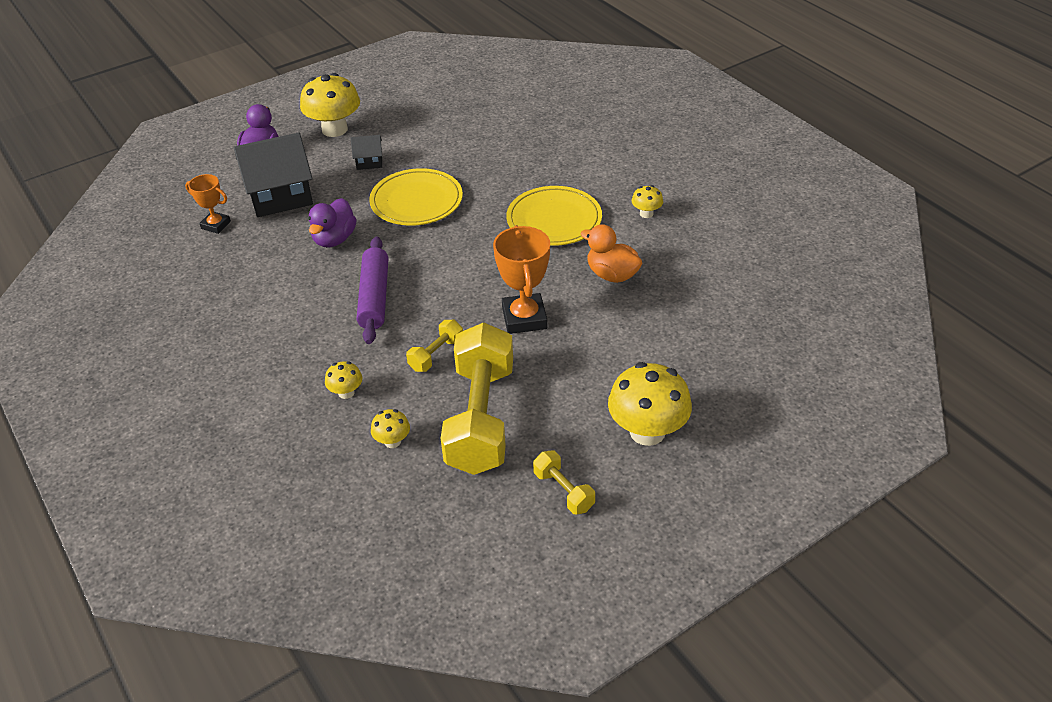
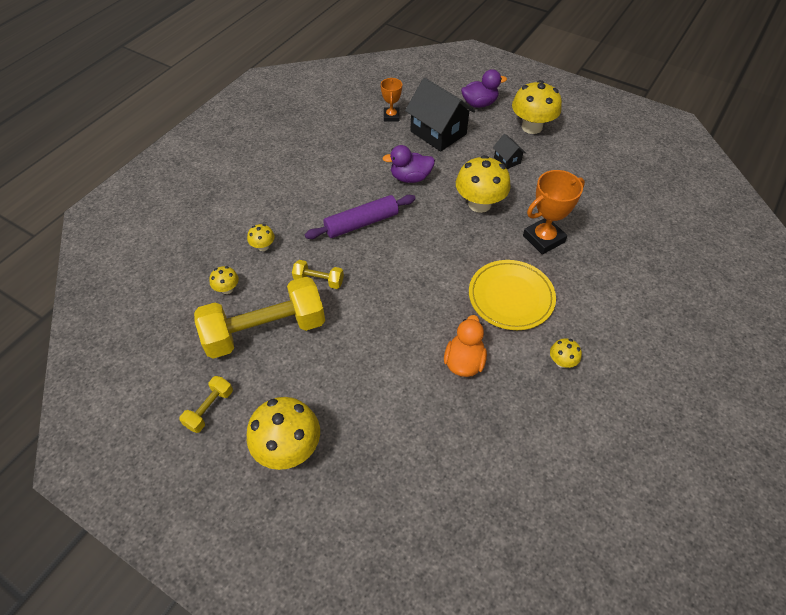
camera: 65 degrees right, 10 degrees up
yellow plate [369,168,463,226] -> yellow mushroom [456,155,511,213]
orange trophy [493,225,550,334] -> orange trophy moved to [523,170,585,254]

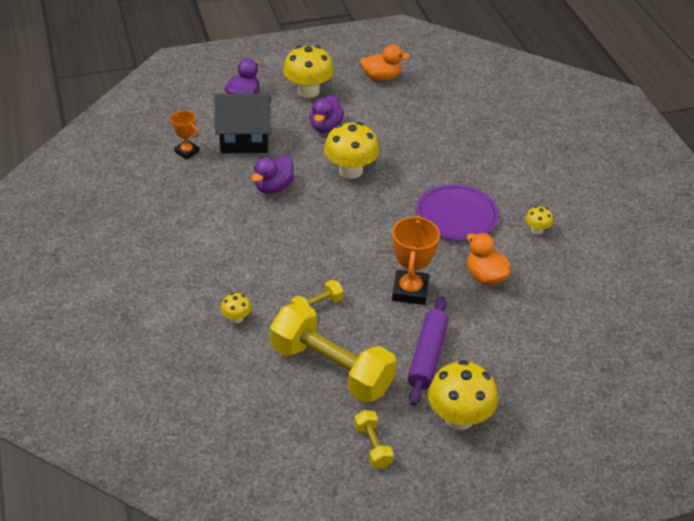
camera: 50 degrees left, 10 degrees down
yellow dumbbell [194,276,325,359] -> yellow dumbbell turned 75 degrees counterclockwise [270,302,397,403]
yellow mushroom [209,266,239,294] -> none
purple rolling pin [305,195,416,239] -> purple rolling pin moved to [408,297,449,406]
yellow plate [469,260,556,330] -> purple plate [416,184,499,241]
black house [493,134,526,169] -> purple duck [309,95,344,133]
orange trophy [523,170,585,254] -> orange trophy moved to [392,215,440,305]
none -> orange duck [360,44,410,81]

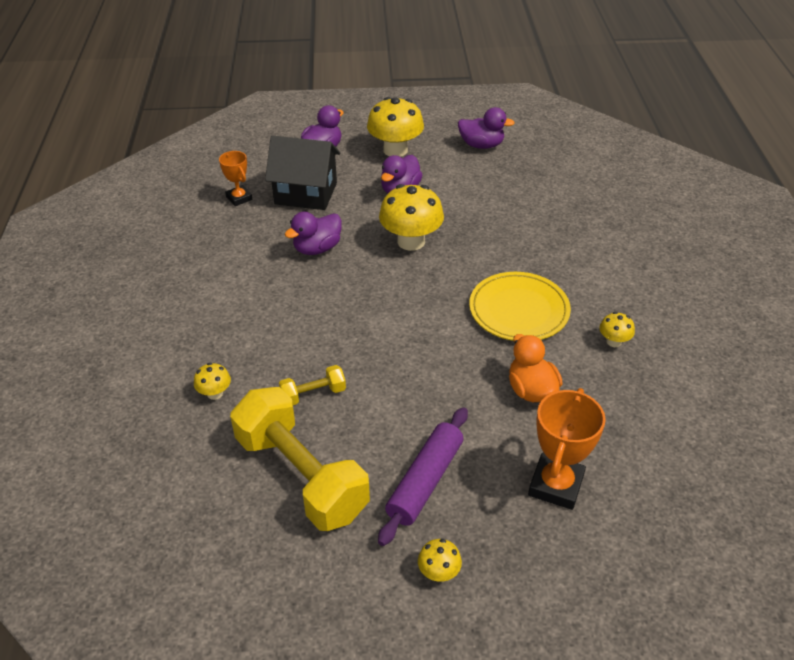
camera: 15 degrees right, 0 degrees up
yellow dumbbell [354,410,394,468] -> none
orange duck [360,44,410,81] -> purple duck [458,107,515,149]
orange trophy [392,215,440,305] -> orange trophy moved to [528,388,606,510]
purple plate [416,184,499,241] -> yellow plate [469,272,571,341]
yellow mushroom [428,360,498,430] -> yellow mushroom [418,539,462,582], size x0.48

